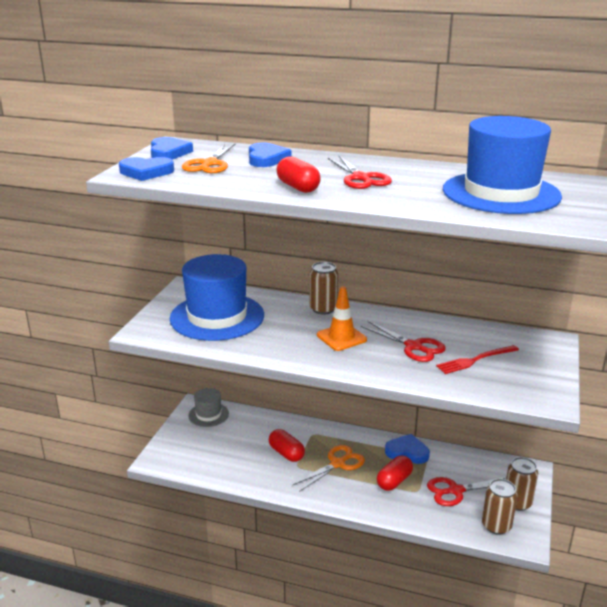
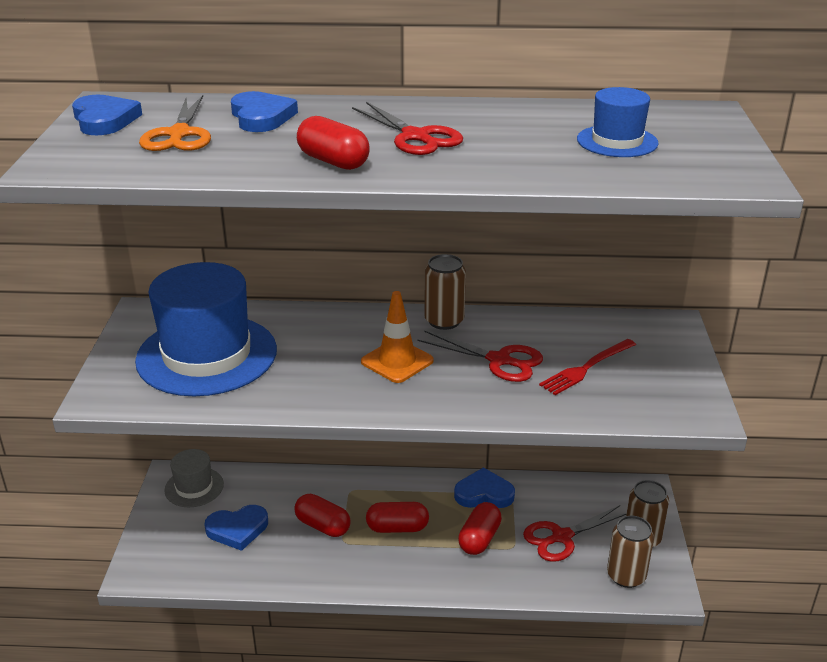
camera: 15 degrees left, 5 degrees up
blue heart [119,157,174,181] -> blue heart moved to [204,505,268,551]
orange scissors [293,445,365,492] -> red capsule [366,502,429,533]
brown can [310,262,338,314] -> brown can moved to [424,254,466,330]
blue hat [443,116,562,214] -> blue hat [577,87,658,157], size x0.50

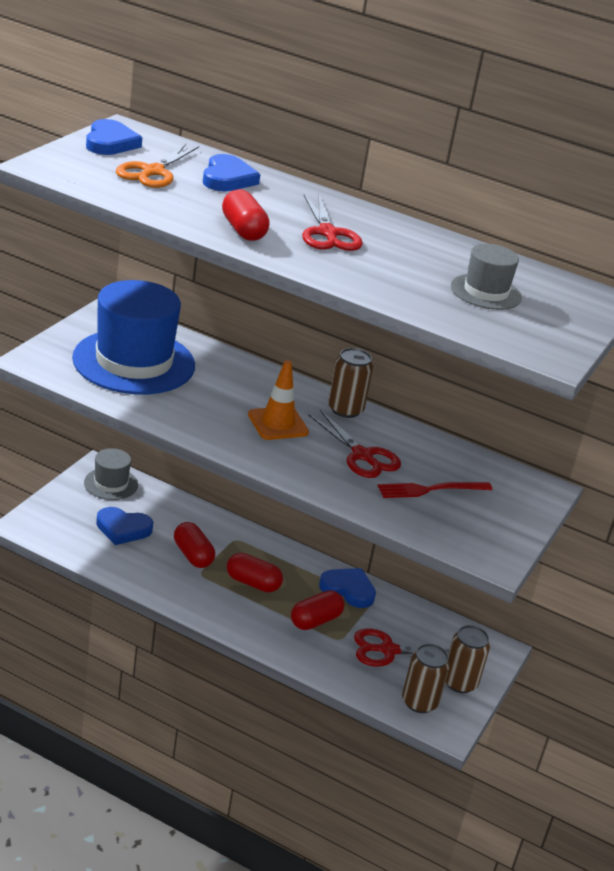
camera: 20 degrees right, 0 degrees up
blue hat [577,87,658,157] -> grey hat [451,244,522,310]

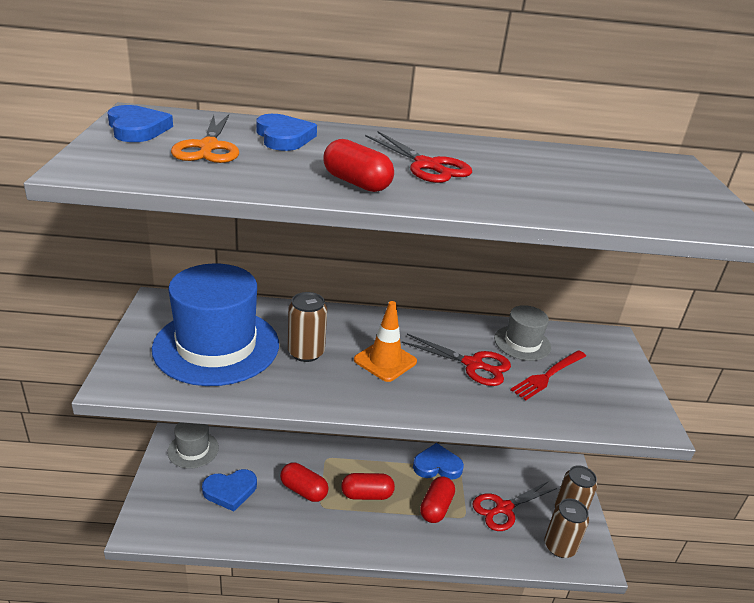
camera: 25 degrees left, 0 degrees up
brown can [328,348,373,418] -> brown can moved to [288,292,327,362]
grey hat [451,244,522,310] -> grey hat moved to [494,305,551,361]

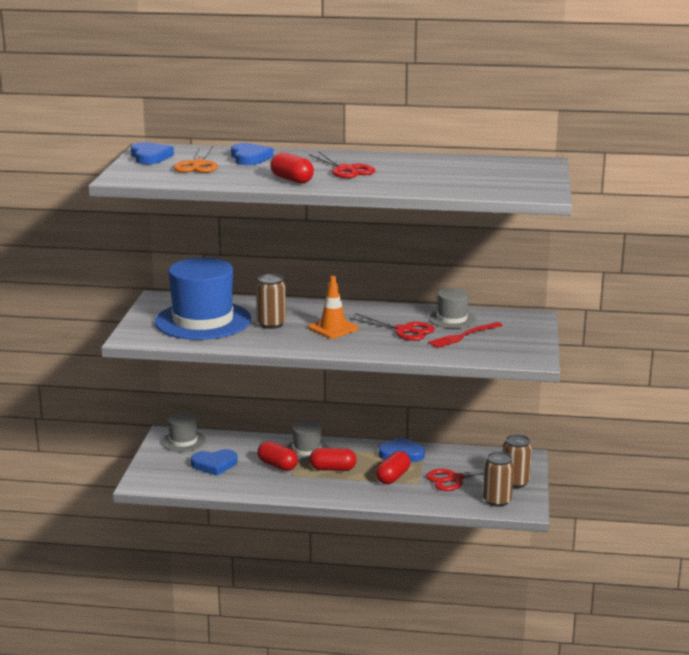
camera: 10 degrees right, 10 degrees down
none -> grey hat [286,421,329,461]

